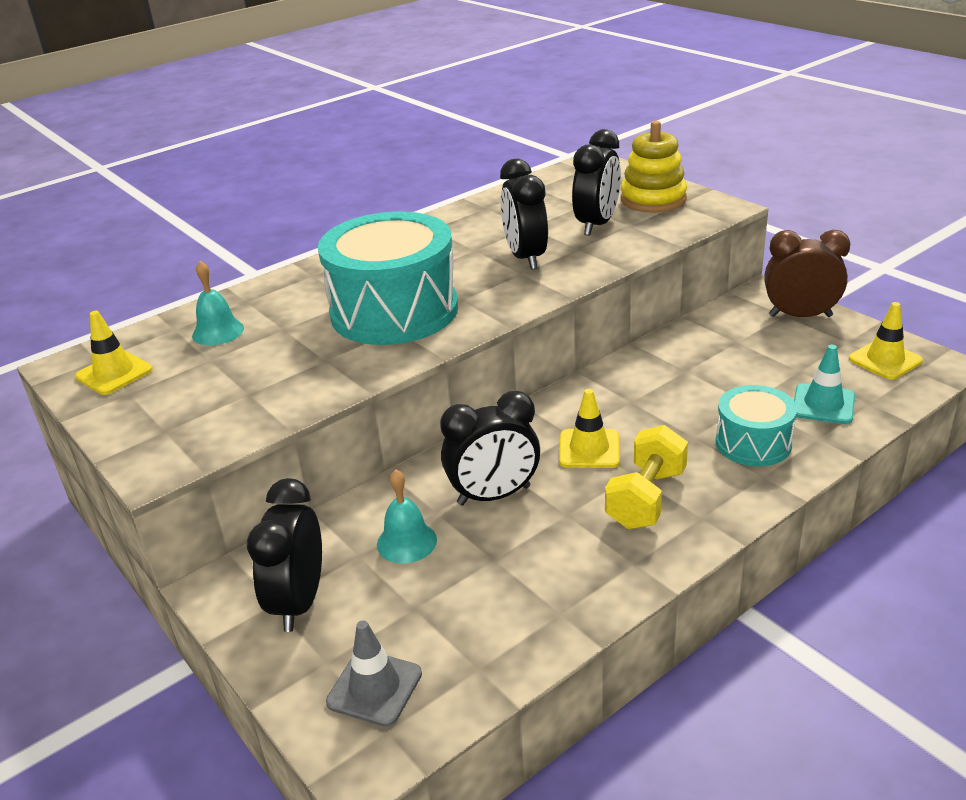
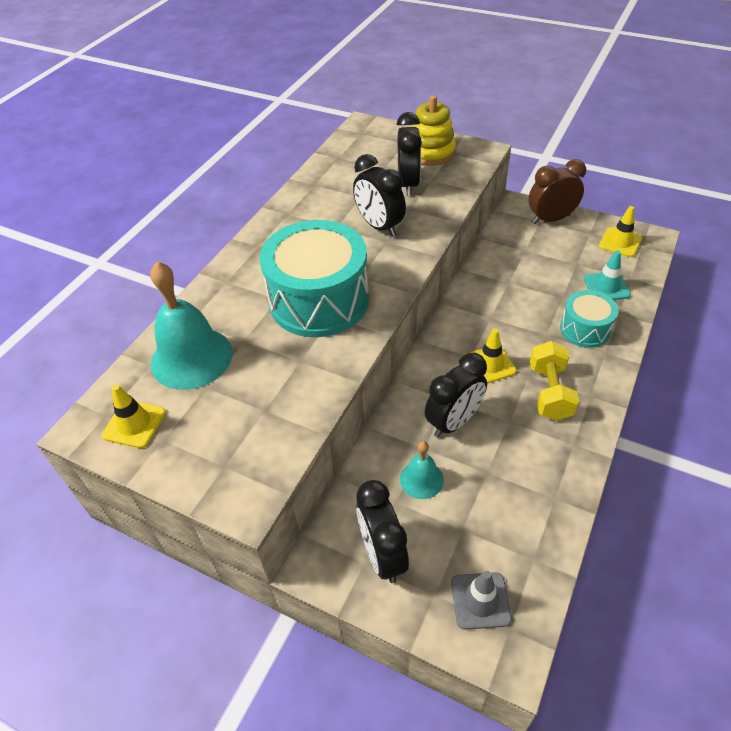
camera: 25 degrees left, 15 degrees up
turquoise bell [192,261,244,345] -> turquoise bell [150,262,233,390], size x1.92

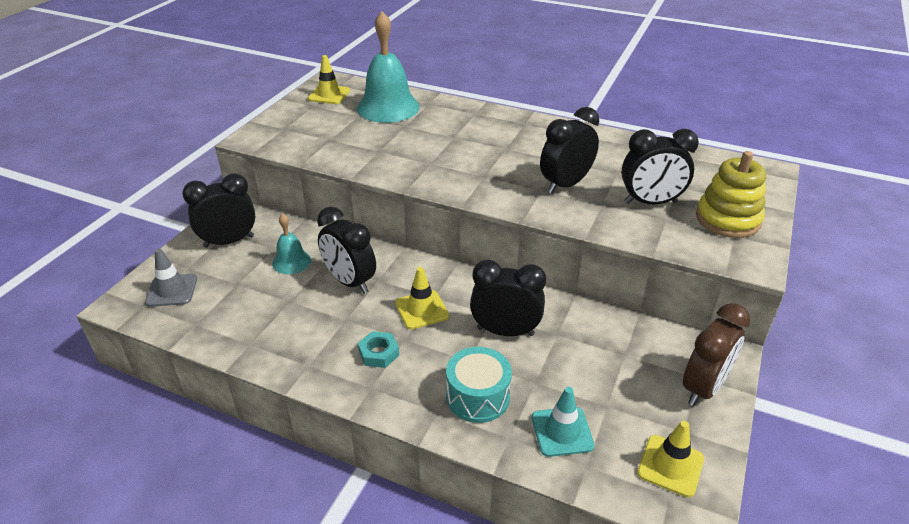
camera: 85 degrees right, 10 degrees down
turquoise drum [260,220,369,337] -> none
brown clock [529,159,586,224] -> brown clock turned 60 degrees clockwise [683,303,750,406]
yellow dumbbell [530,341,579,421] -> turquoise nut [358,331,399,368]
none -> black clock [470,260,546,336]

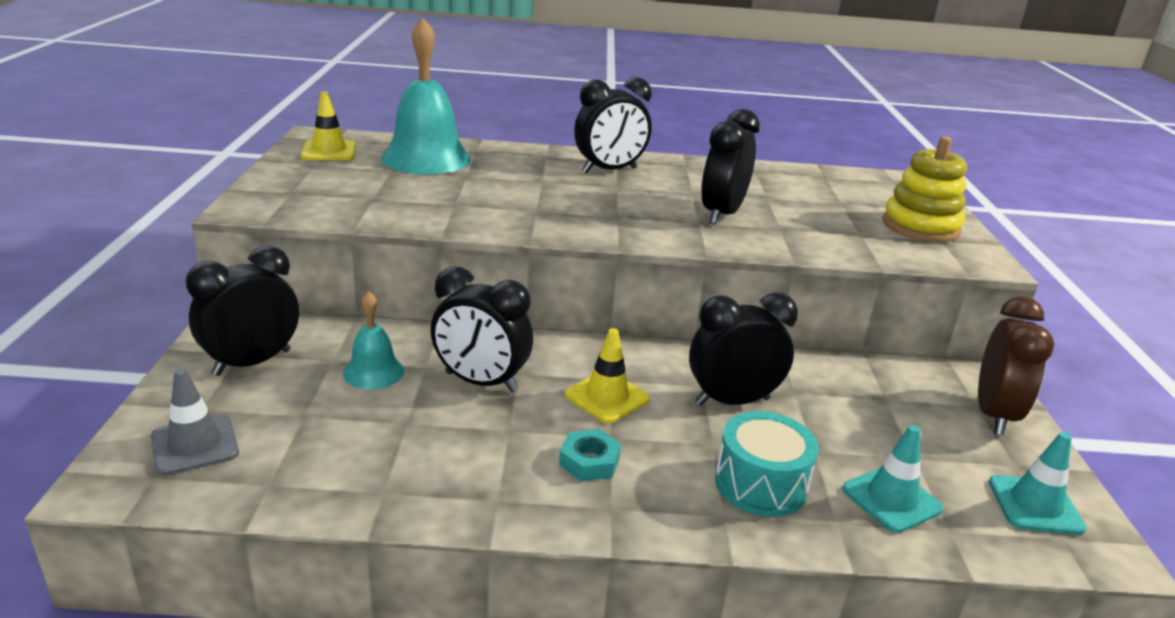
camera: 25 degrees left, 10 degrees down
black clock [622,129,699,205] -> black clock moved to [574,77,652,173]
yellow traffic cone [637,421,704,497] -> turquoise traffic cone [989,432,1087,535]

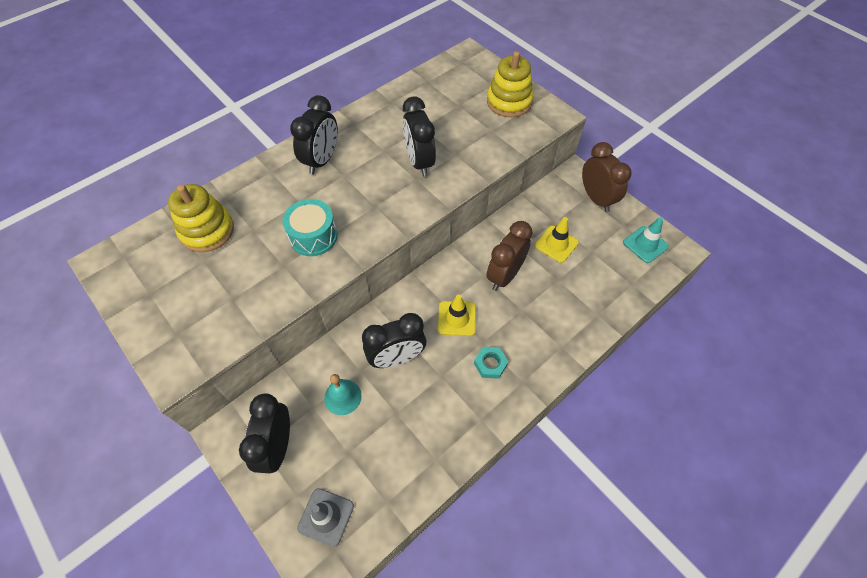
camera: 40 degrees left, 30 degrees up
yellow traffic cone [301,91,356,160] -> yellow traffic cone moved to [535,217,579,263]
turquoise bell [381,18,471,175] -> yellow stacking toy [168,184,234,252]
black clock [689,292,798,406] -> brown clock [486,221,533,291]
turquoise drum [715,411,819,517] -> turquoise drum moved to [282,199,337,256]
turquoise traffic cone [842,425,943,533] -> none

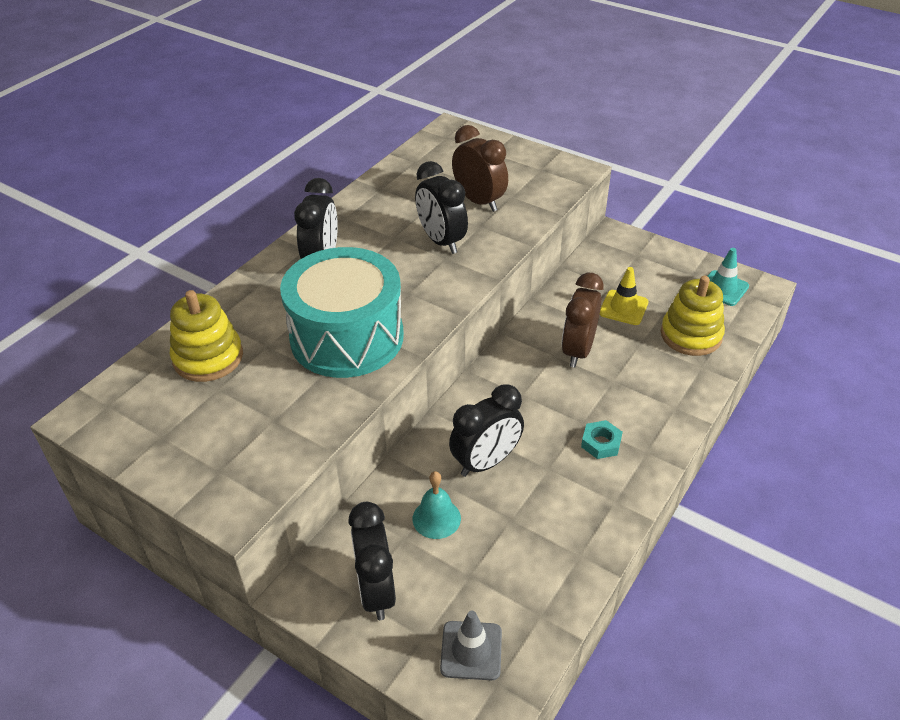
camera: 15 degrees left, 15 degrees down
turquoise drum [282,199,337,256] -> turquoise drum [280,247,404,378], size x1.88
yellow traffic cone [438,294,476,336] -> none
yellow stacking toy [487,51,533,117] -> yellow stacking toy moved to [661,276,725,356]
brown clock [582,142,632,212] -> brown clock moved to [452,125,508,212]

